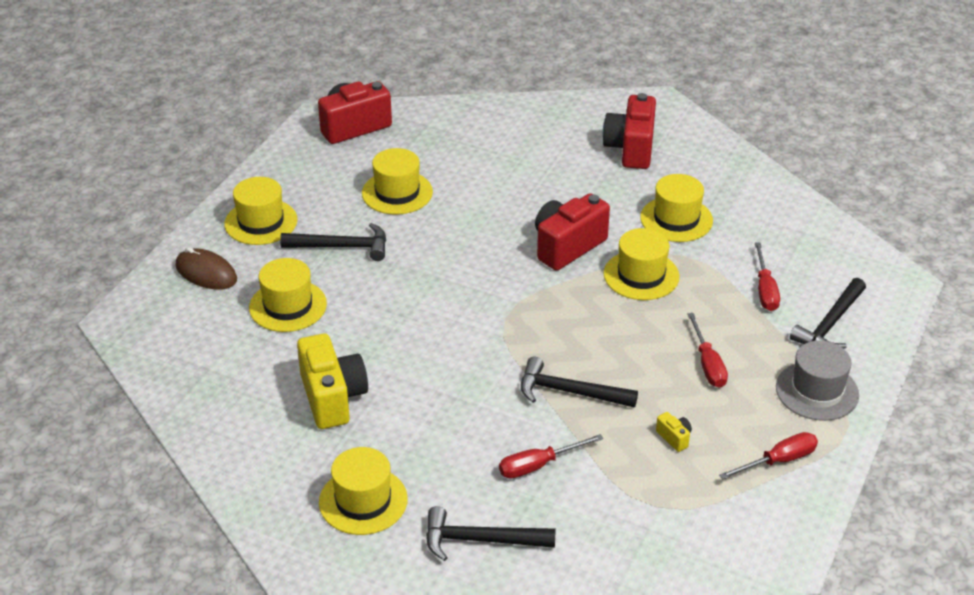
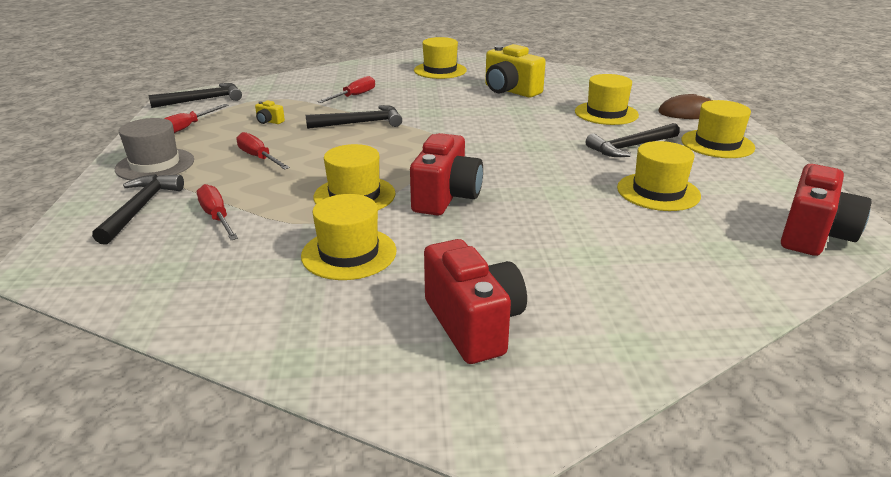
camera: 150 degrees right, 10 degrees down
black hammer [426,506,556,561] -> black hammer moved to [148,83,242,108]

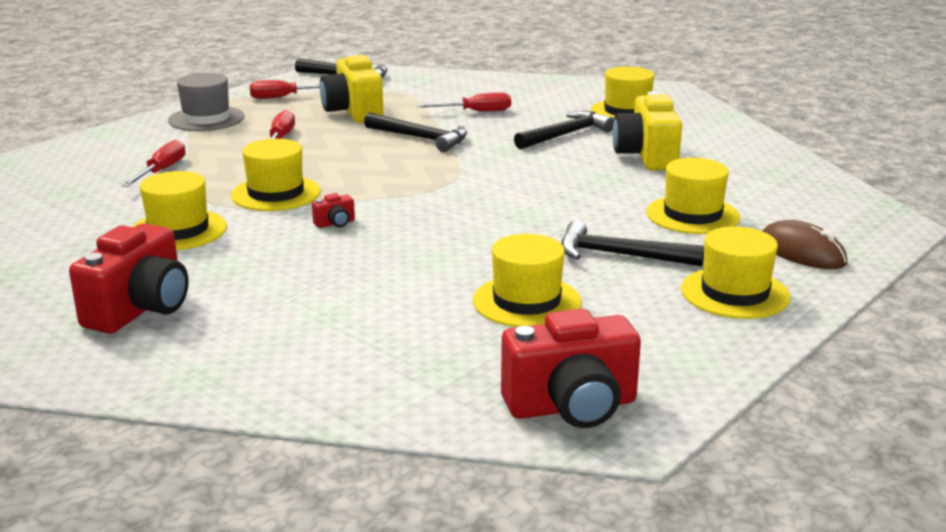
camera: 45 degrees right, 5 degrees down
black hammer [92,174,184,245] -> black hammer moved to [514,111,614,149]
yellow camera [255,100,285,124] -> yellow camera [320,54,383,123], size x2.40
red camera [410,133,483,216] -> red camera [312,193,355,228], size x0.42

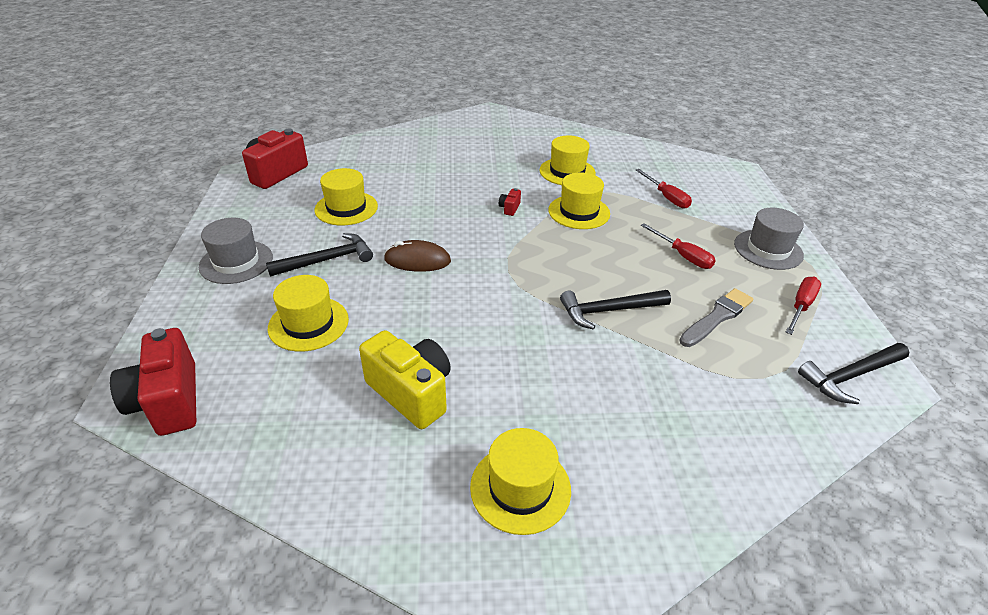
camera: 135 degrees right, 15 degrees up
red camera [69,223,189,334] -> red camera moved to [110,328,196,436]
yellow camera [320,54,383,123] -> grey brush [679,288,754,347]
red screwdriver [416,92,511,111] -> none
black hammer [514,111,614,149] -> none
yellow hat [681,226,790,319] -> grey hat [199,218,273,284]
brown mouse [762,220,847,269] -> brown mouse moved to [384,240,451,272]

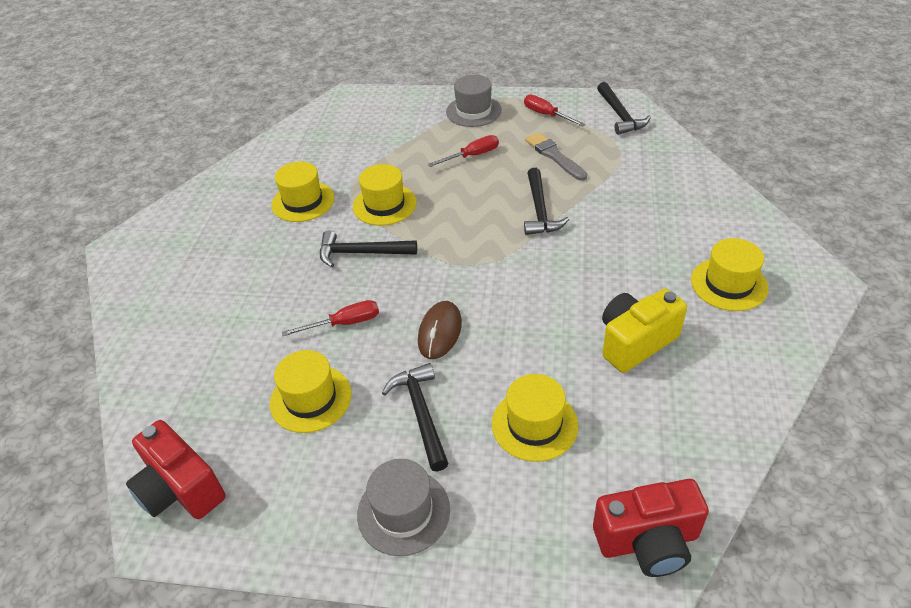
camera: 75 degrees left, 5 degrees up
red camera [499,188,521,216] -> black hammer [320,230,417,267]
red screwdriver [636,169,692,209] -> red screwdriver moved to [282,300,379,336]

